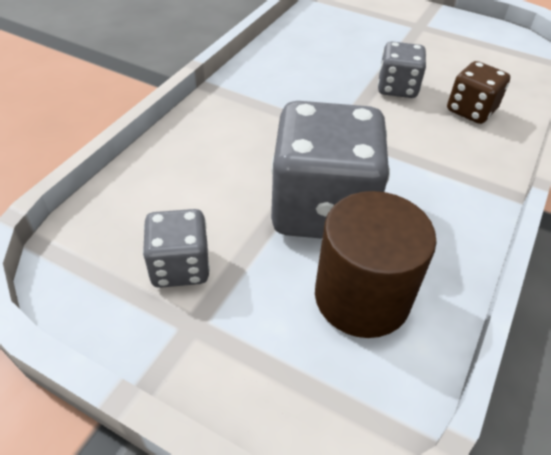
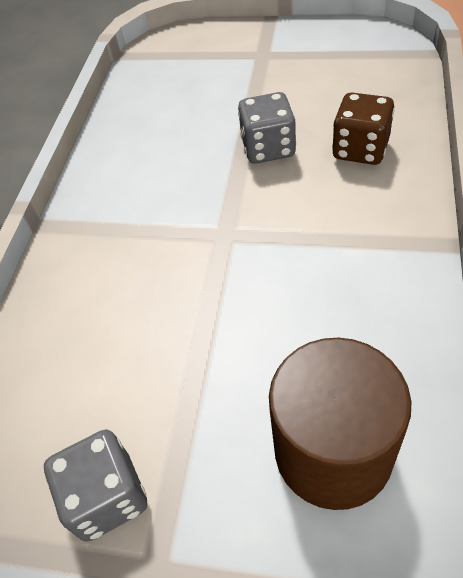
camera: 10 degrees left, 5 degrees up
grey dice [271,101,390,239] -> none

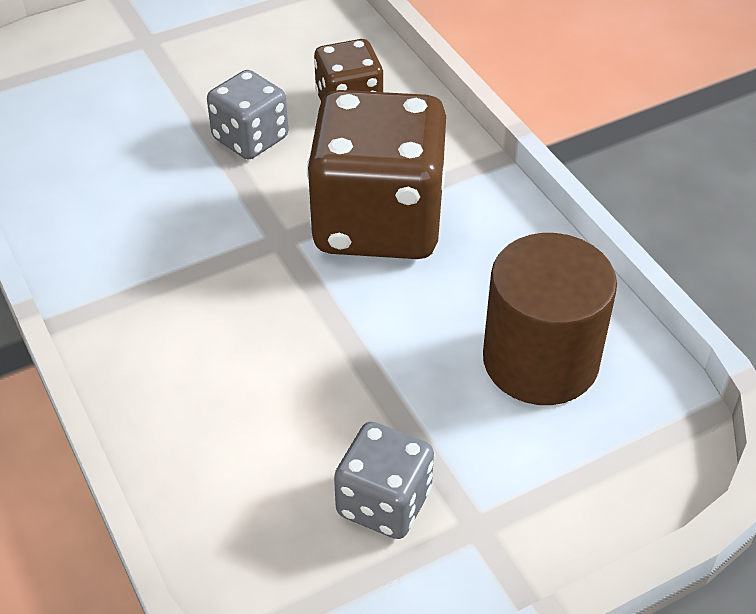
camera: 45 degrees left, 5 degrees down
none -> brown dice [307,90,446,259]

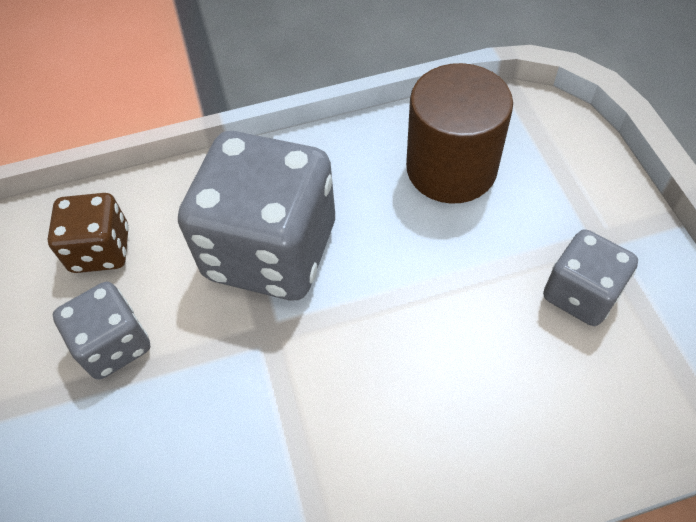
camera: 75 degrees left, 10 degrees up
brown dice [307,90,446,259] -> grey dice [178,131,335,300]

